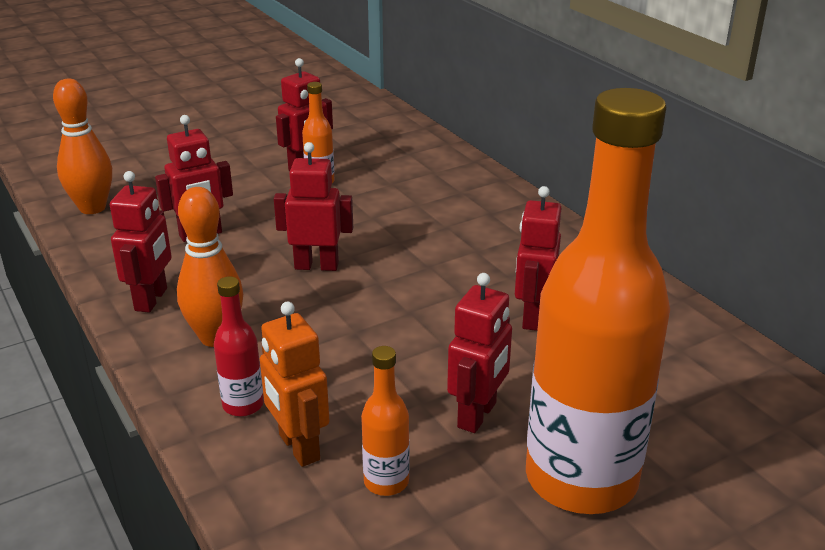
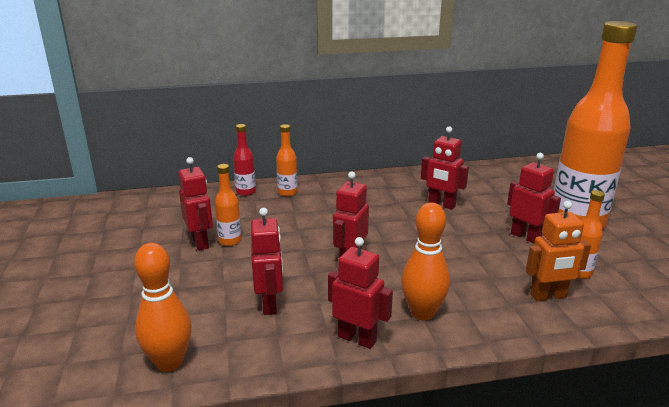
camera: 70 degrees left, 5 degrees down
red bottle [214,277,264,417] -> red bottle moved to [233,124,256,196]
none -> orange bottle [276,124,298,196]

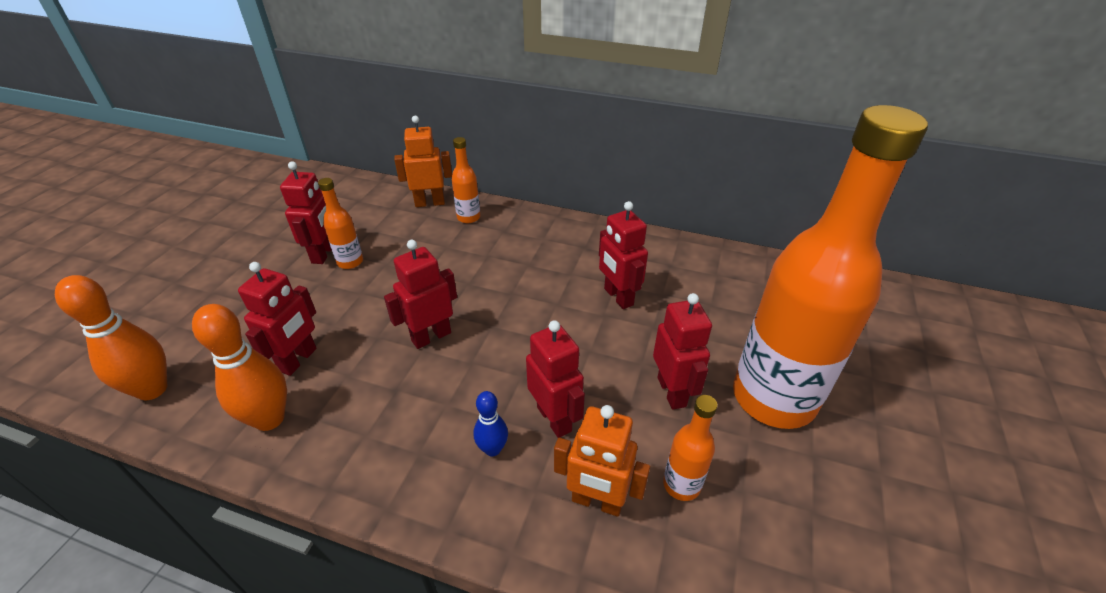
camera: 30 degrees right, 15 degrees up
red bottle [233,124,256,196] -> orange robot [394,116,452,207]
red robot [328,237,393,349] -> red robot moved to [526,320,585,438]
orange bowling pin [401,202,450,321] -> orange bowling pin moved to [192,304,287,431]
none -> blue bowling pin [473,391,508,457]

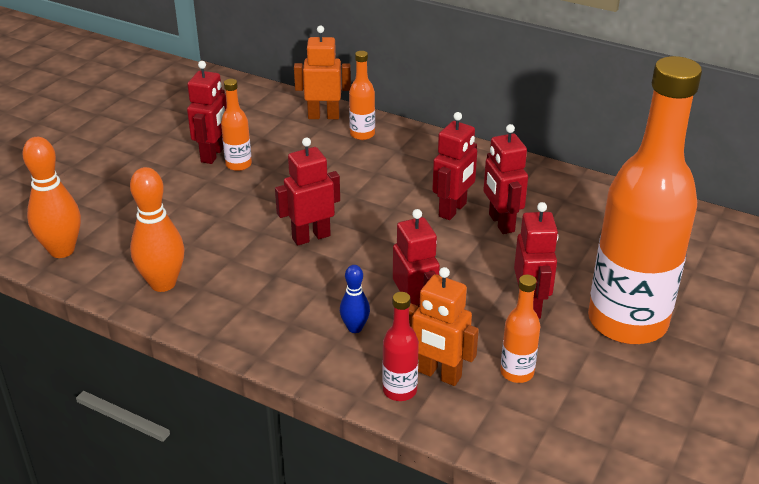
camera: 10 degrees right, 5 degrees down
red robot [238,262,317,376] -> red robot moved to [432,112,477,220]
none -> red bottle [382,292,419,401]

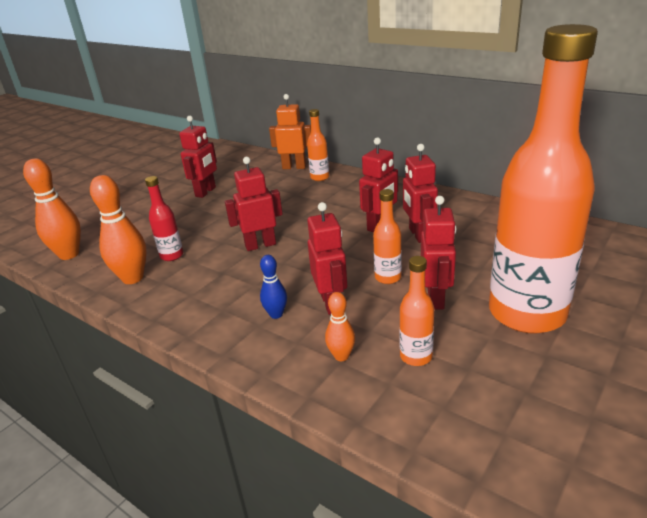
camera: 10 degrees right, 5 degrees down
orange bottle [221,79,252,171] -> orange bottle moved to [373,189,402,284]
red bottle [382,292,419,401] -> red bottle moved to [145,176,183,261]
orange robot [409,267,479,386] -> orange bowling pin [325,292,355,361]

